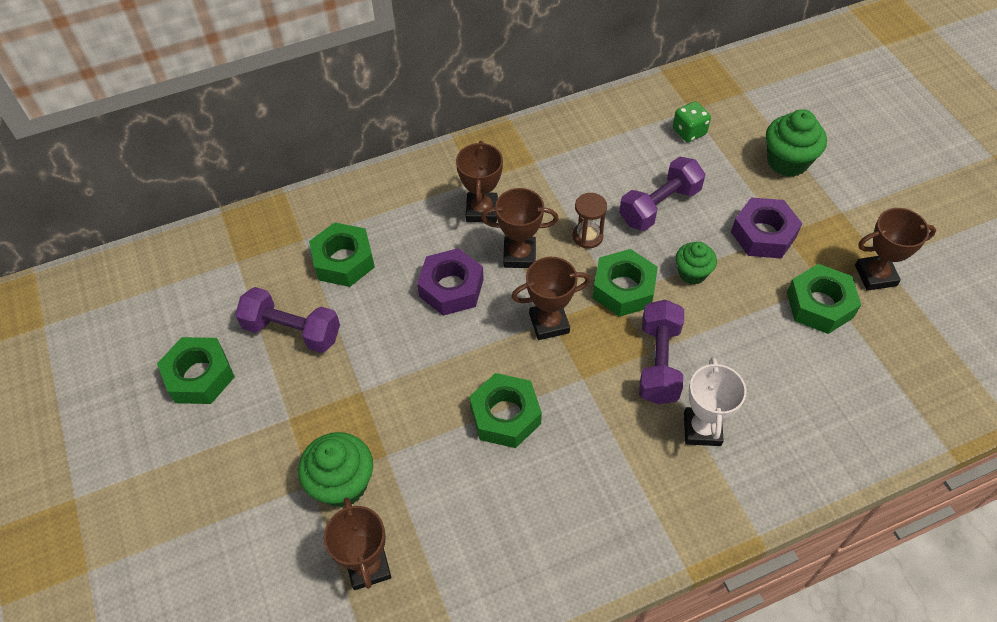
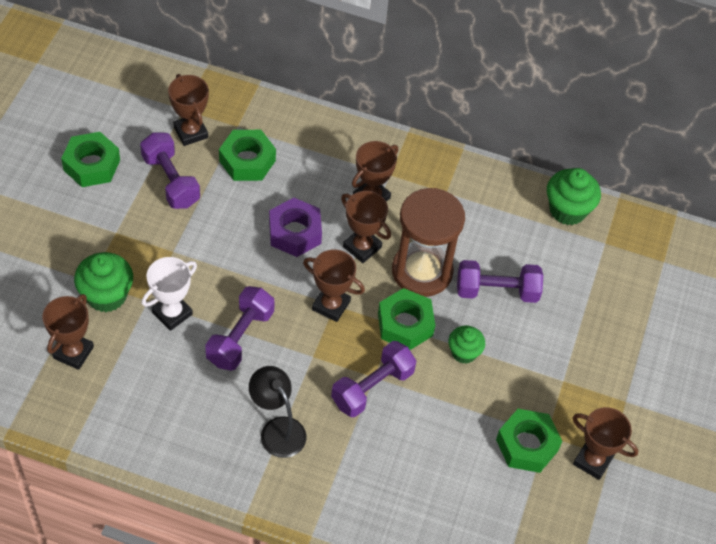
camera: 35 degrees right, 0 degrees up
green nut [469,373,542,448] -> purple dumbbell [205,286,275,371]
brown hourglass [573,193,607,249] -> brown hourglass [392,188,465,297], size x2.20
green dice [673,101,711,142] -> none
white trophy [684,357,747,446] -> white trophy moved to [142,257,197,331]
purple nut [731,197,802,259] -> none
green cupcake [766,109,827,177] -> green cupcake moved to [547,168,601,225]
none -> brown trophy [168,74,209,146]
none -> black lamp [249,366,307,458]

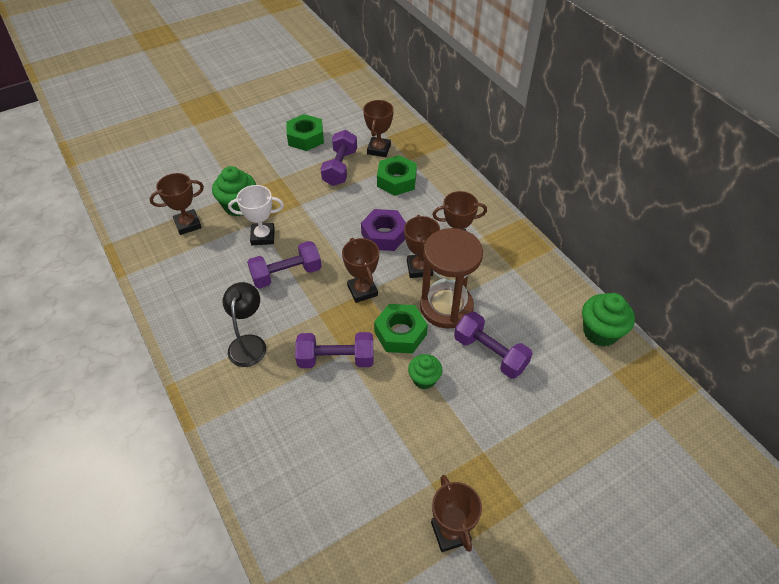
camera: 45 degrees right, 5 degrees down
green nut [496,409,562,473] -> none

